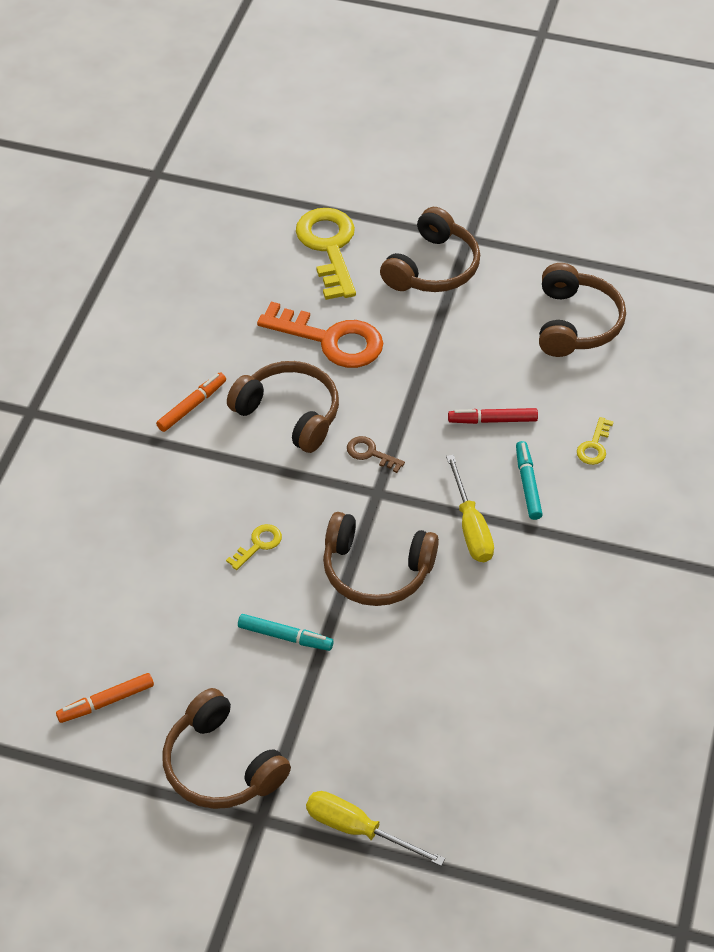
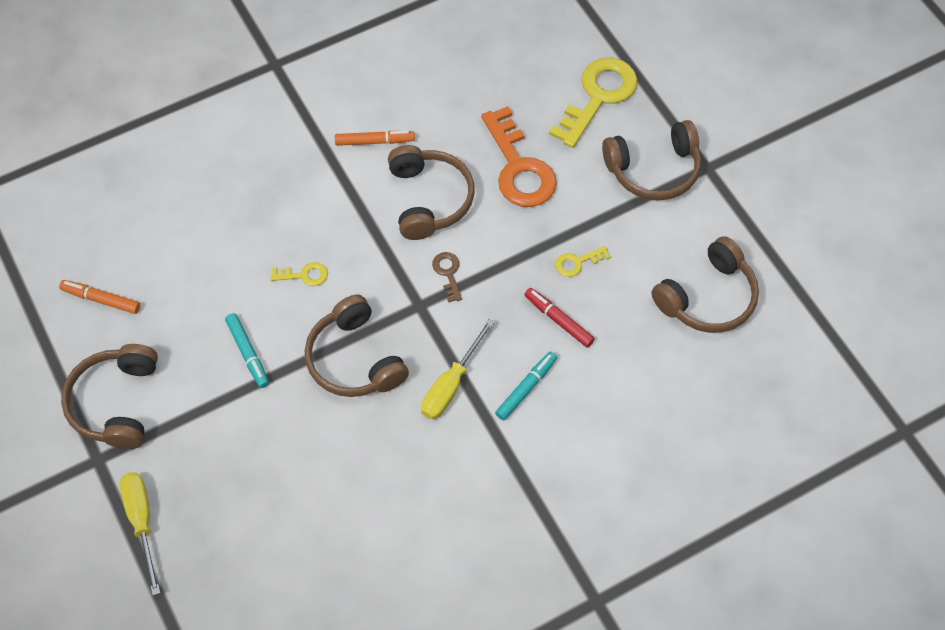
camera: 45 degrees right, 10 degrees up
yellow key [577,417,614,465] -> yellow key moved to [555,246,610,277]

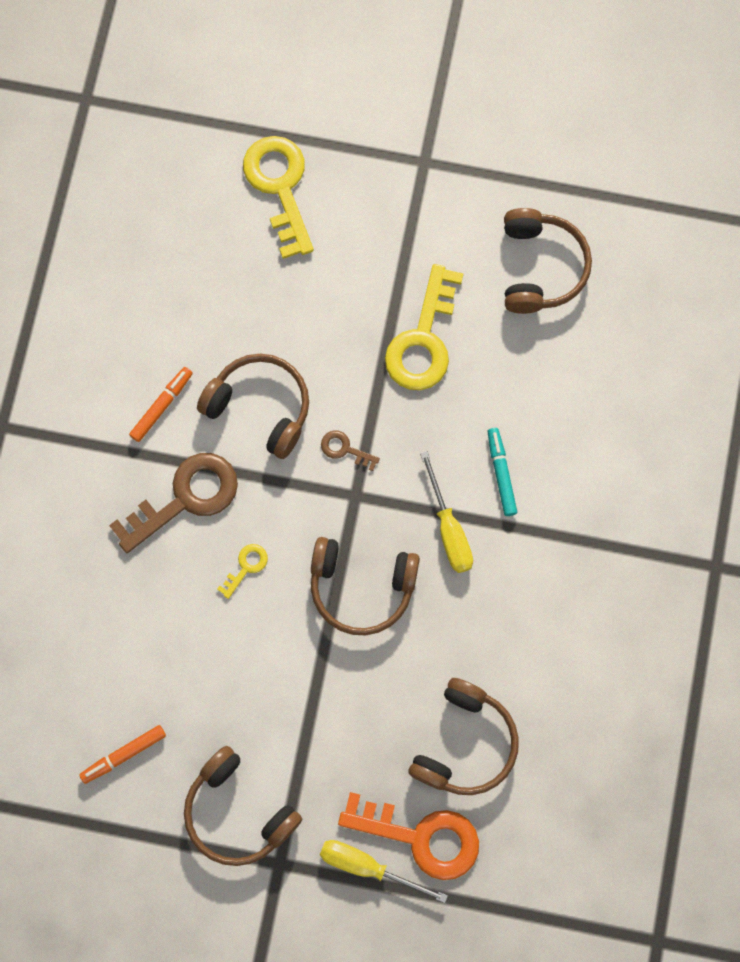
camera: 50 degrees left, 15 degrees up
turquoise marker [225,313,269,388] -> none
orange key [481,106,557,207] -> orange key moved to [338,792,479,880]
red marker [524,288,595,347] -> none
yellow key [555,246,610,277] -> yellow key [385,264,463,390], size x2.21
brown headphones [602,120,701,201] -> brown headphones moved to [409,678,519,795]
none -> brown key [109,453,238,553]

